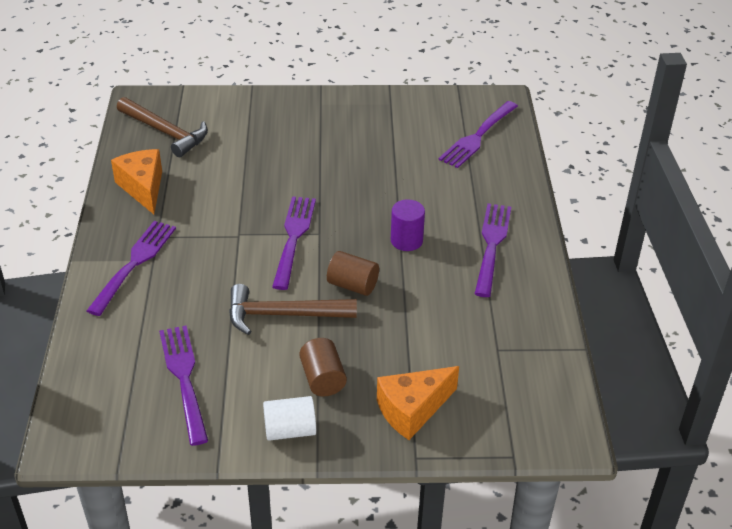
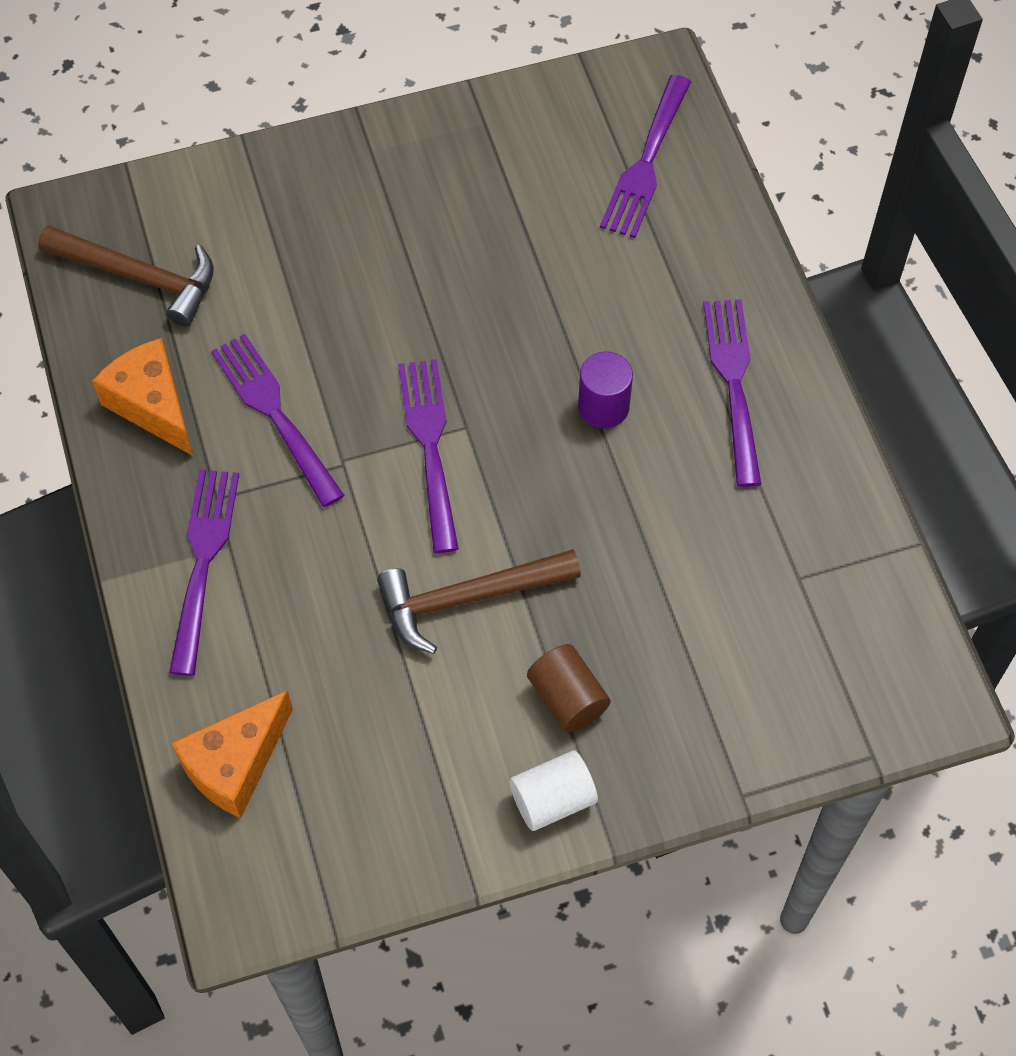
camera: 15 degrees left, 20 degrees up
purple fork [159,326,208,446] -> purple fork moved to [211,334,345,507]
brown cylinder [327,251,379,296] -> none
orange cheese [377,366,459,440] -> orange cheese moved to [172,690,293,818]

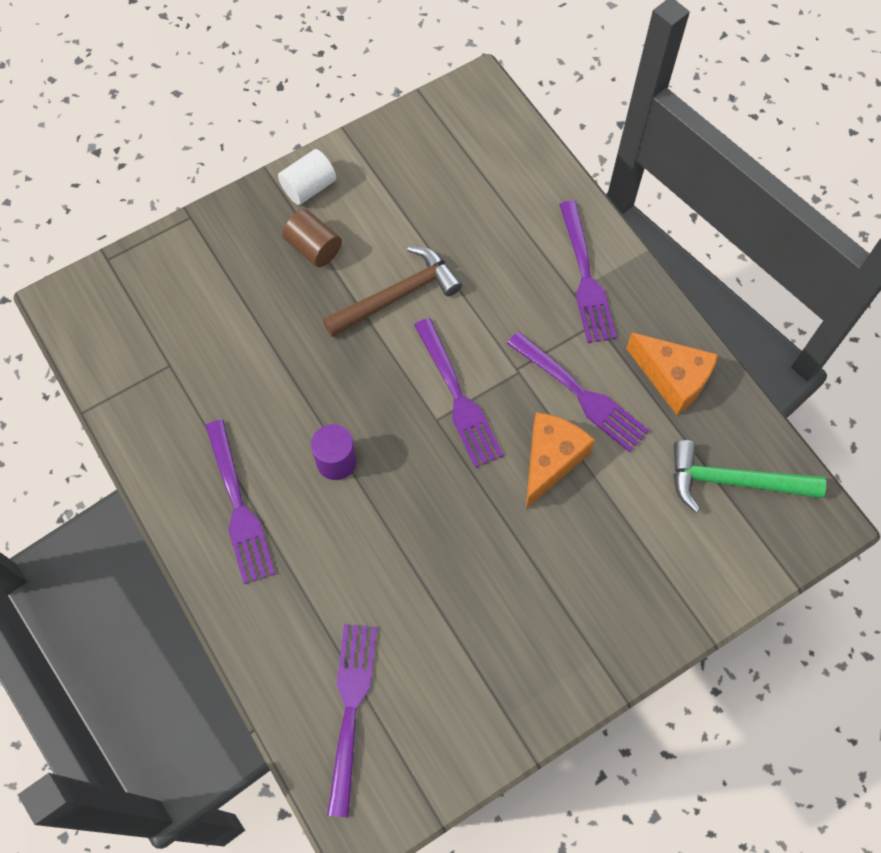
camera: 165 degrees right, 5 degrees up
brown hammer [38,225,214,327] -> green hammer [673,440,826,513]
orange cheese [172,690,293,818] -> orange cheese moved to [526,412,595,509]

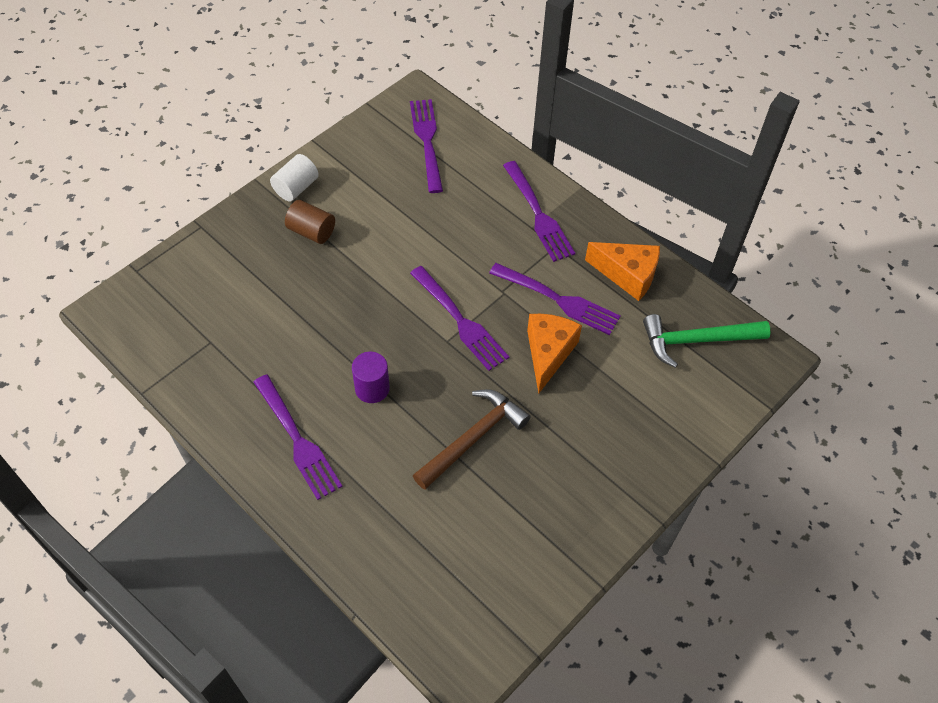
camera: 15 degrees left, 10 degrees down
brown hammer [322,246,462,338] -> brown hammer moved to [413,389,531,490]
purple fork [327,624,377,817] -> purple fork moved to [410,99,443,193]

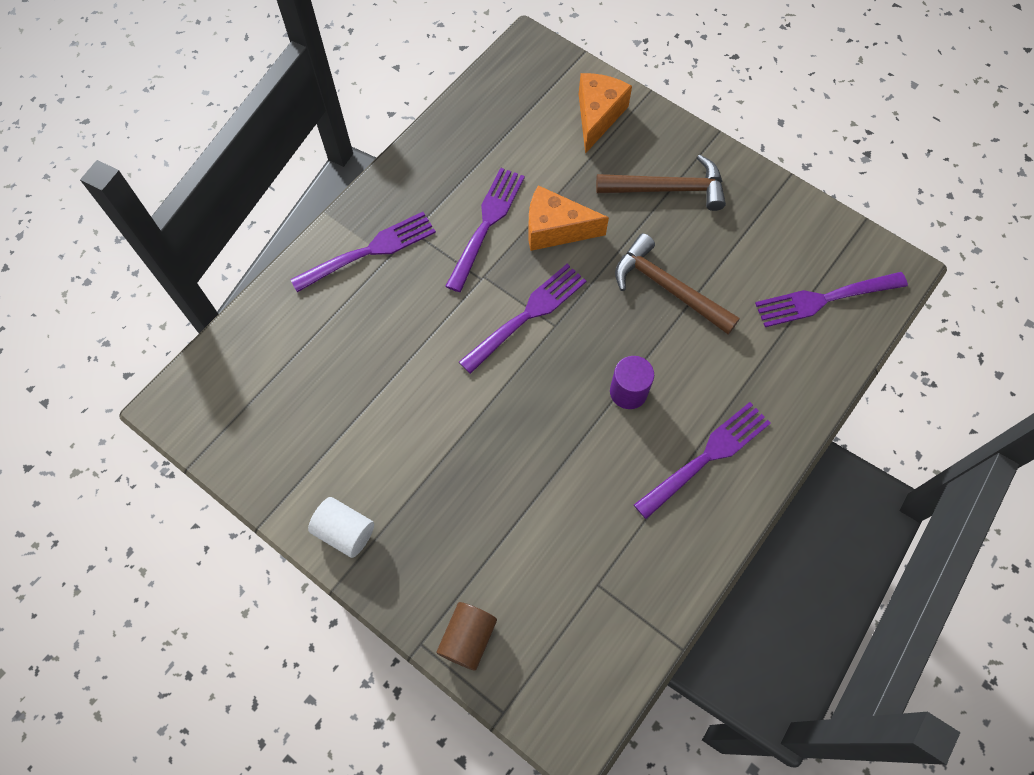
camera: 95 degrees left, 10 degrees up
brown cylinder [285,200,335,244] -> brown cylinder moved to [436,602,497,671]
purple fork [410,99,443,193] -> purple fork moved to [755,272,908,327]
orange cheese [585,242,660,301] -> orange cheese moved to [579,73,632,154]
green hammer [643,314,770,368] -> none
none -> brown hammer [596,154,726,211]

